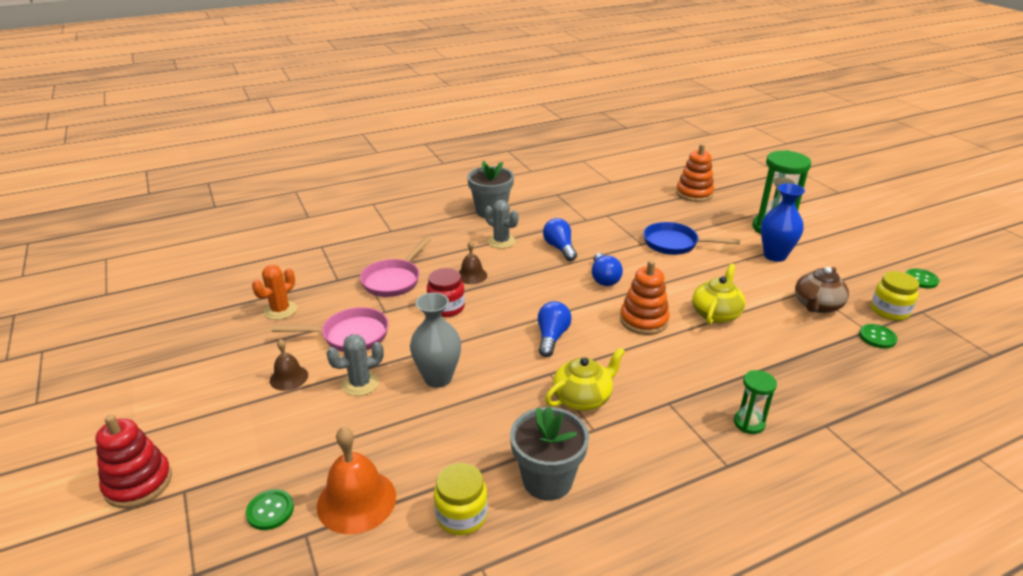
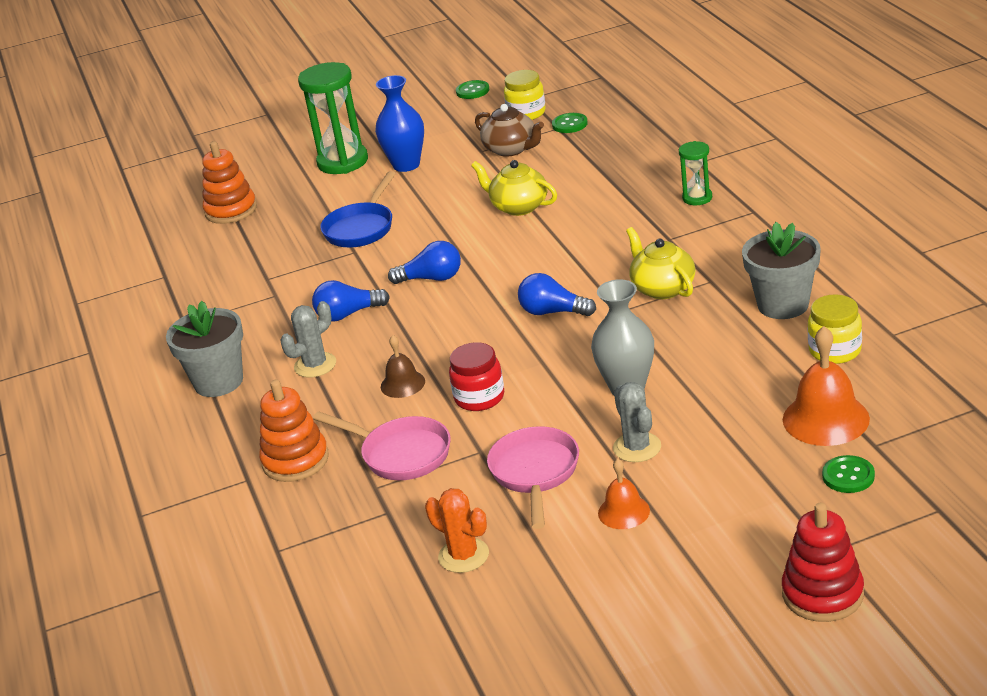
camera: 80 degrees left, 0 degrees up
brown bell [270,339,308,391] -> orange bell [598,458,650,529]
orange stacking toy [620,260,670,335] -> orange stacking toy moved to [259,380,329,482]

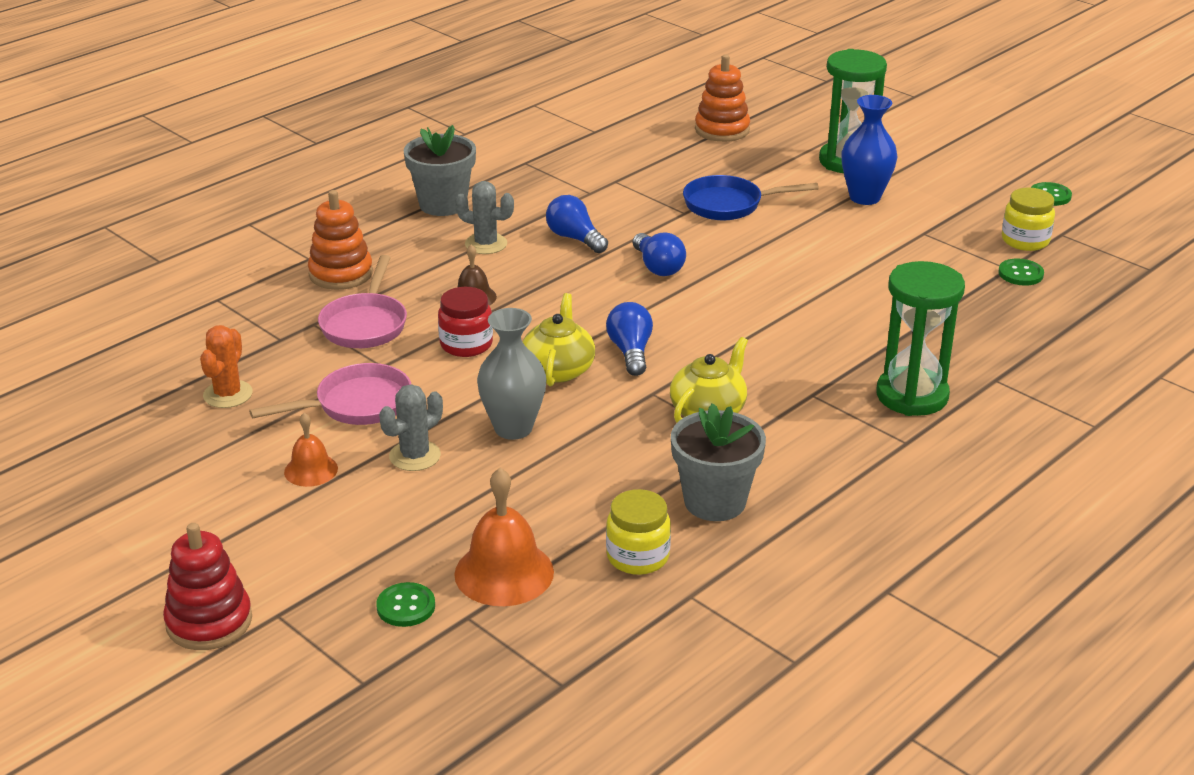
camera: 60 degrees right, 0 degrees up
yellow teapot [471,160,557,216] -> yellow teapot moved to [523,293,595,386]
brown teapot [475,104,544,157] -> none
green hourglass [679,141,712,205] -> green hourglass [876,261,965,416], size x1.91

